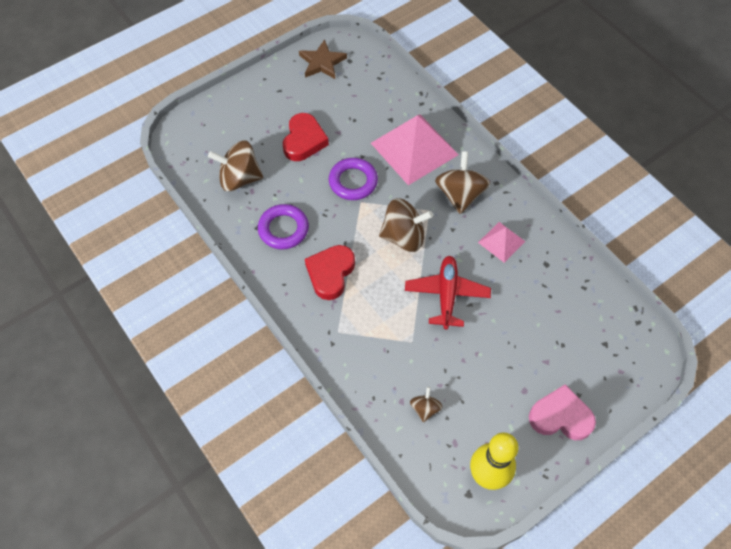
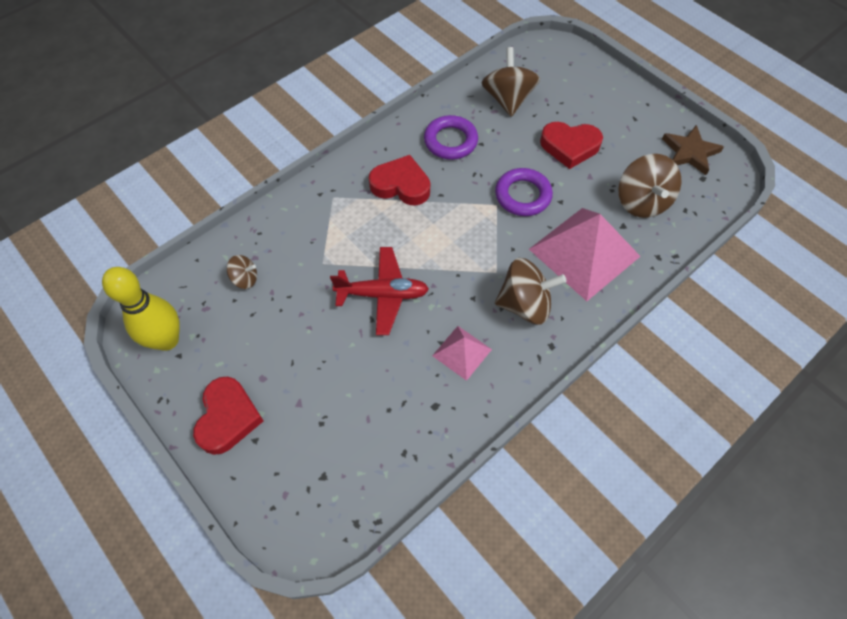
camera: 85 degrees right, 0 degrees up
brown spinning top [379,198,433,252] -> brown spinning top moved to [618,154,681,218]
pink heart [529,384,596,440] -> red heart [193,377,264,455]

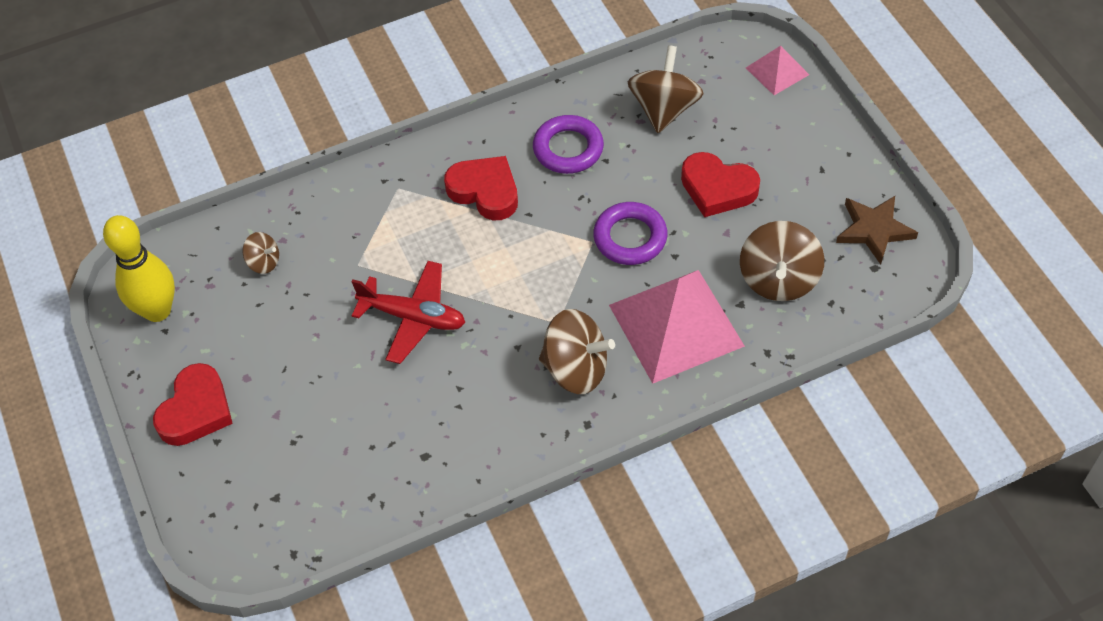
camera: 20 degrees right, 5 degrees down
pink pyramid [432,326,492,381] -> pink pyramid moved to [746,46,809,95]

